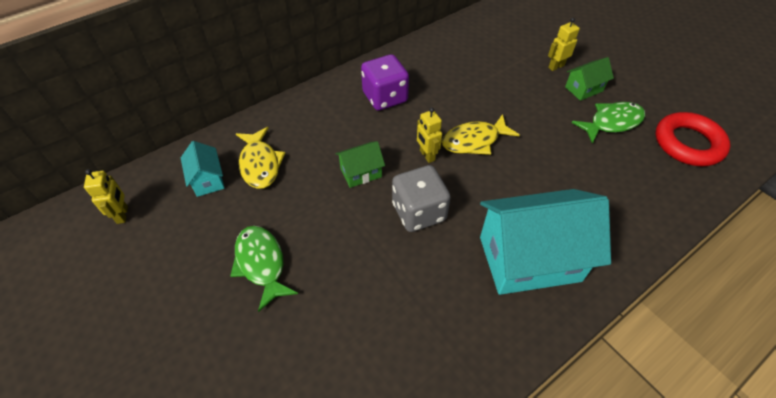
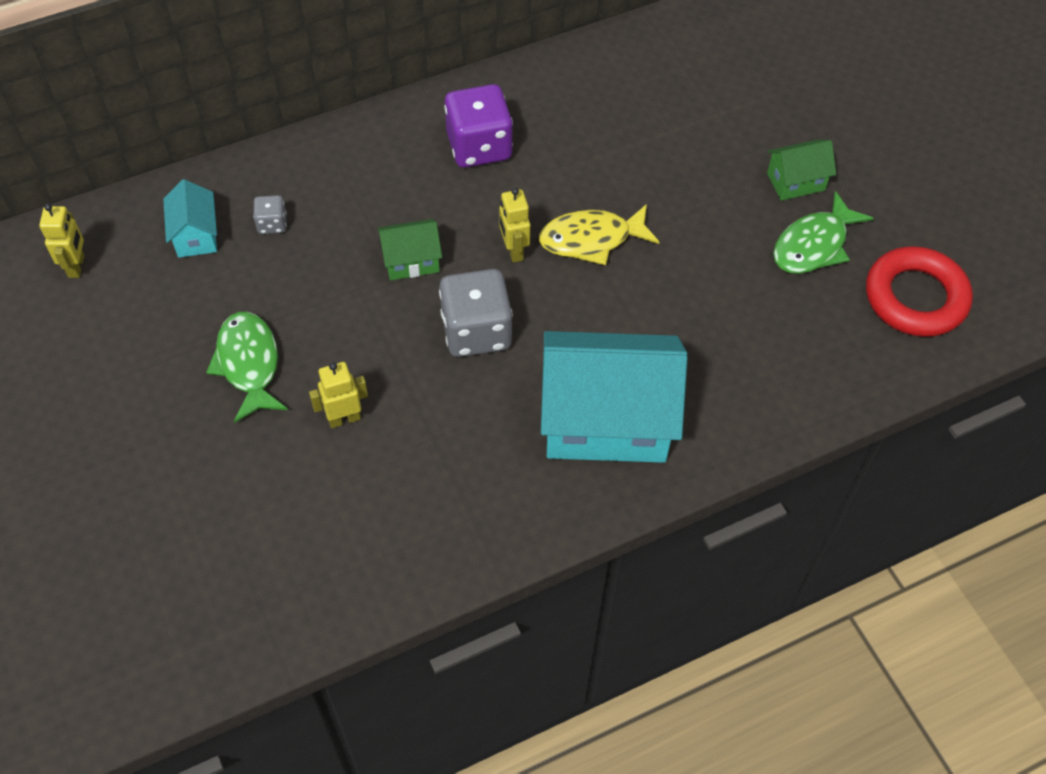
camera: 10 degrees right, 5 degrees up
yellow fish [236,127,285,189] -> grey dice [253,195,287,234]
yellow robot [548,18,580,71] -> yellow robot moved to [309,362,368,428]
green fish [571,102,645,144] -> green fish turned 150 degrees clockwise [773,191,874,274]

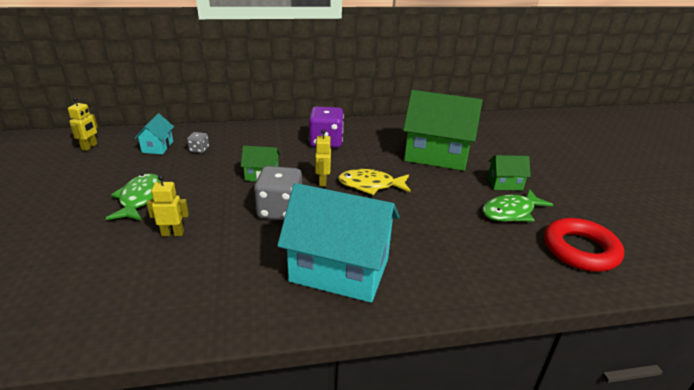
camera: 15 degrees right, 25 degrees down
none -> green house [403,90,483,171]

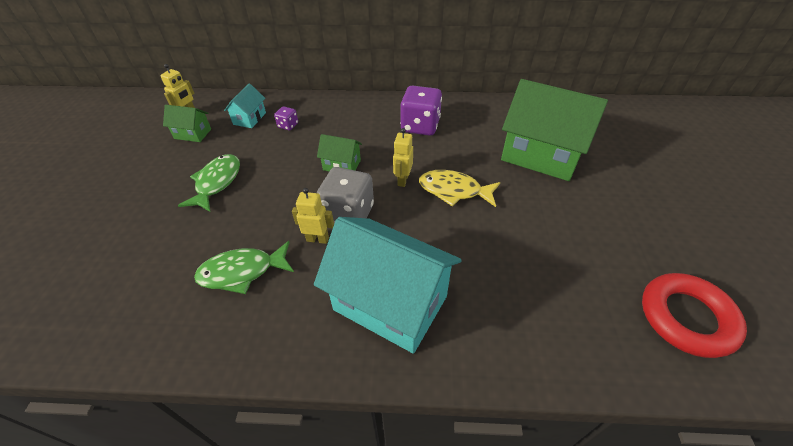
camera: 15 degrees right, 15 degrees up
yellow robot [147,175,189,236] -> yellow robot moved to [292,188,334,244]
grey dice [187,132,209,153] -> purple dice [274,106,298,130]
green fish [482,189,553,222] -> green fish moved to [194,241,294,294]
green house [488,155,531,190] -> green house moved to [163,105,211,142]

